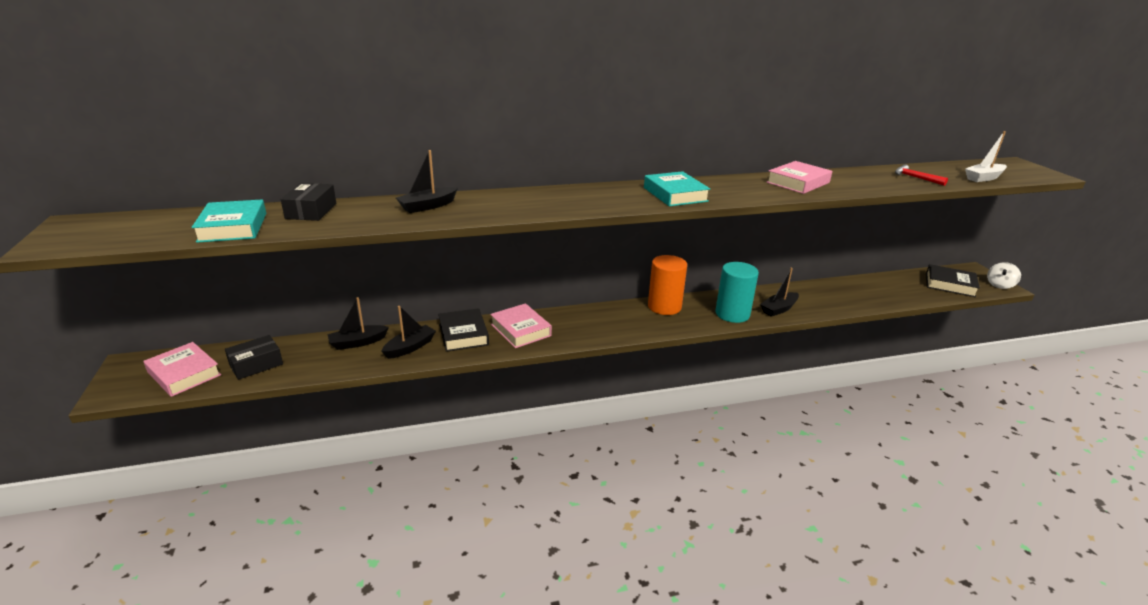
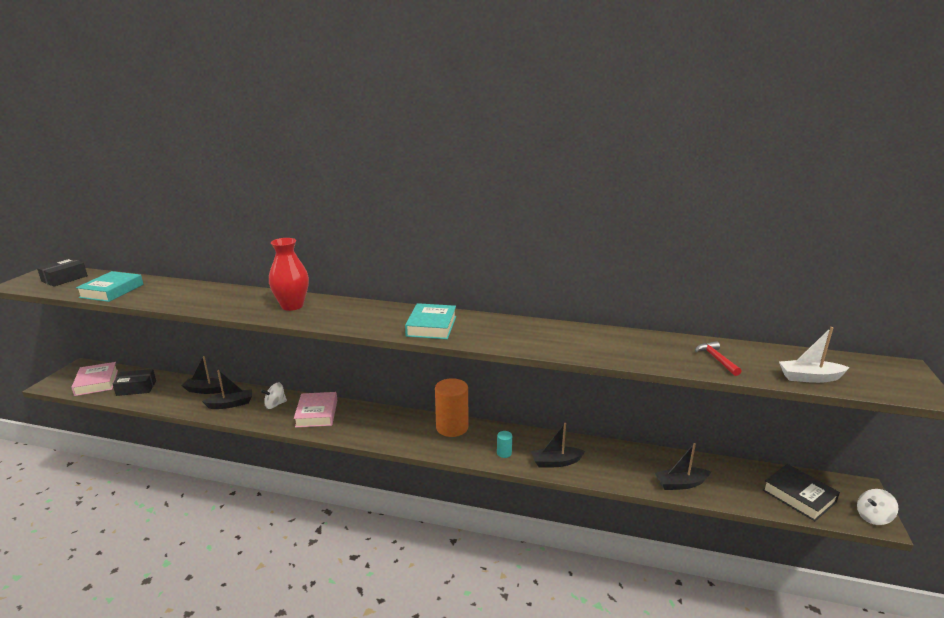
camera: 30 degrees right, 5 degrees down
black box [281,183,336,221] -> black box moved to [37,258,88,287]
black boat [396,150,458,213] -> black boat moved to [655,443,711,490]
black book [438,308,489,352] -> white spinning top [260,383,287,409]
turquoise cylinder [715,262,759,323] -> turquoise cylinder [497,431,512,458], size x0.43
pink book [766,161,832,194] -> none
none -> red vase [269,238,309,311]

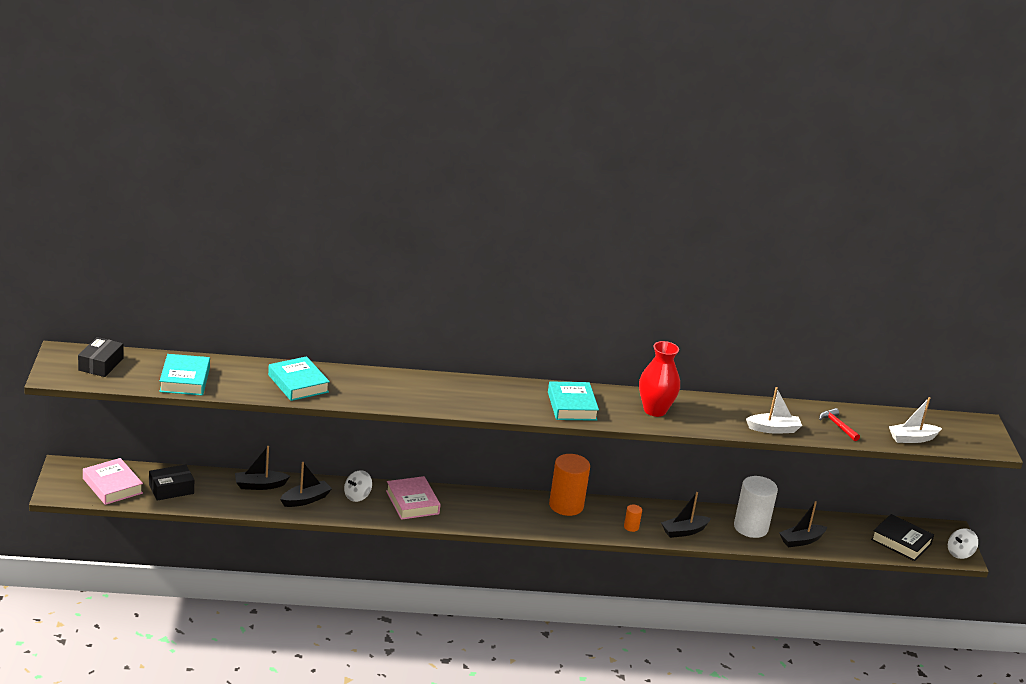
camera: 20 degrees left, 5 degrees up
red vase [269,238,309,311] -> red vase moved to [639,341,680,417]
turquoise cylinder [497,431,512,458] -> orange cylinder [624,505,642,532]
none -> turquoise book [268,356,330,401]
none -> white cylinder [734,476,778,538]
none -> white boat [746,387,802,434]

